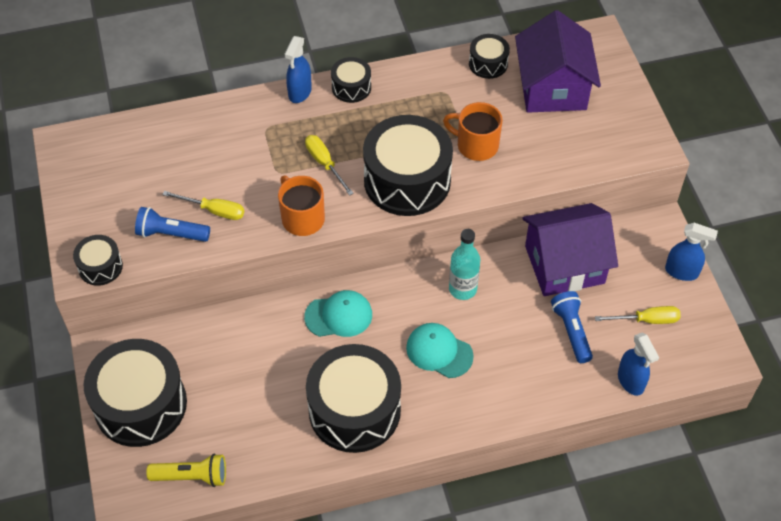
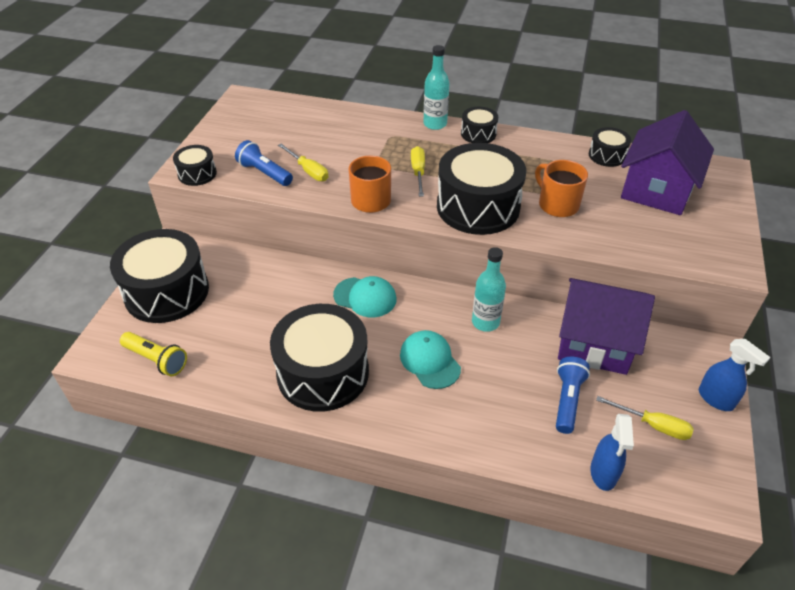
camera: 30 degrees right, 10 degrees down
blue spray bottle [285,36,312,103] -> turquoise bottle [423,45,449,130]

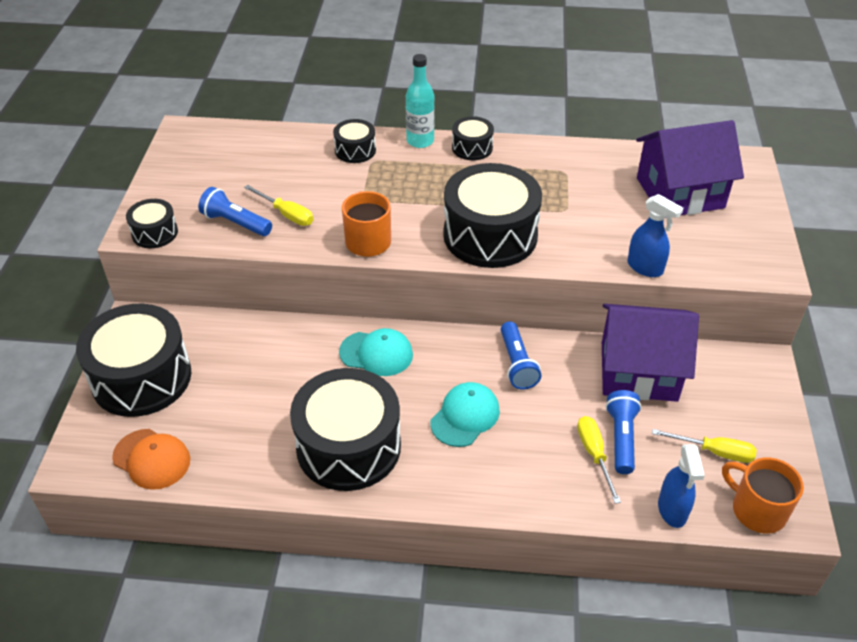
camera: 10 degrees left, 0 degrees up
yellow flashlight [120,332,187,376] -> orange cap [112,429,190,490]
turquoise cap [400,330,461,389] -> turquoise cap turned 75 degrees clockwise [431,382,500,447]
yellow screwdriver [411,146,425,197] -> yellow screwdriver moved to [577,416,621,504]
turquoise bottle [472,247,506,332] -> blue flashlight [501,321,541,390]
orange mug [535,160,588,217] -> orange mug moved to [722,457,804,534]
black drum [589,127,631,167] -> black drum moved to [333,119,376,163]
purple house [621,110,714,215] -> purple house turned 60 degrees clockwise [636,120,744,218]
blue spray bottle [699,339,770,411] -> blue spray bottle moved to [627,194,684,277]

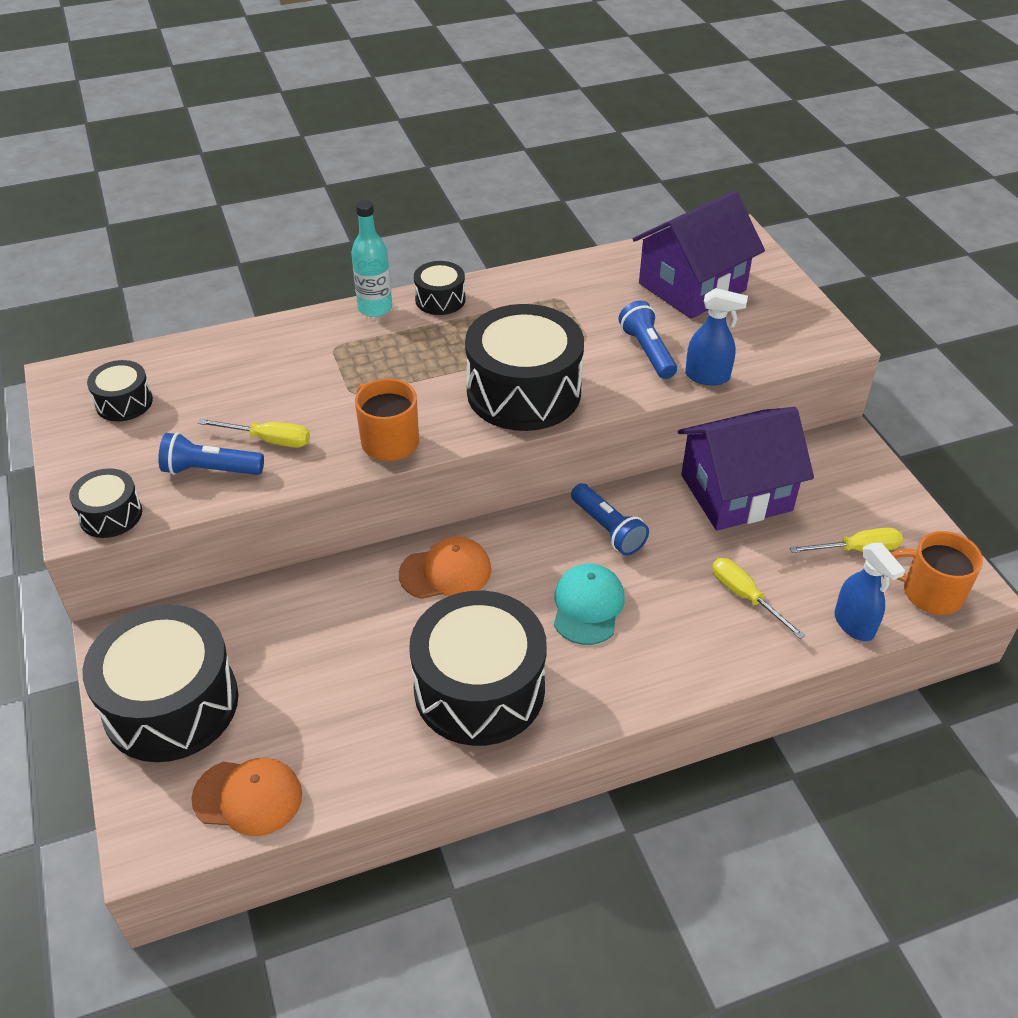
camera: 25 degrees left, 0 degrees up
black drum [333,119,376,163] -> black drum moved to [87,360,153,421]
turquoise cap [339,328,413,376] -> orange cap [399,537,491,599]
blue flashlight [605,390,642,474] -> blue flashlight moved to [618,301,677,379]

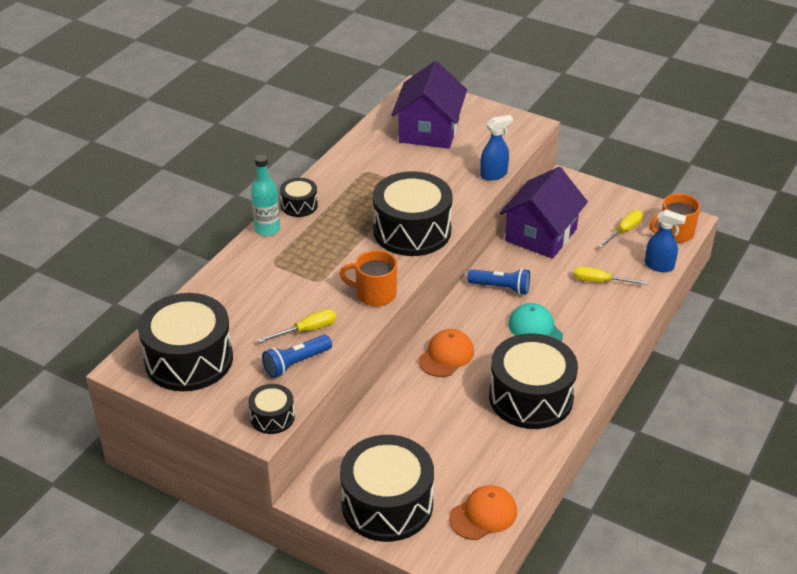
camera: 40 degrees left, 5 degrees down
black drum [87,360,153,421] -> black drum [138,293,233,391], size x2.08
blue flashlight [618,301,677,379] -> none

